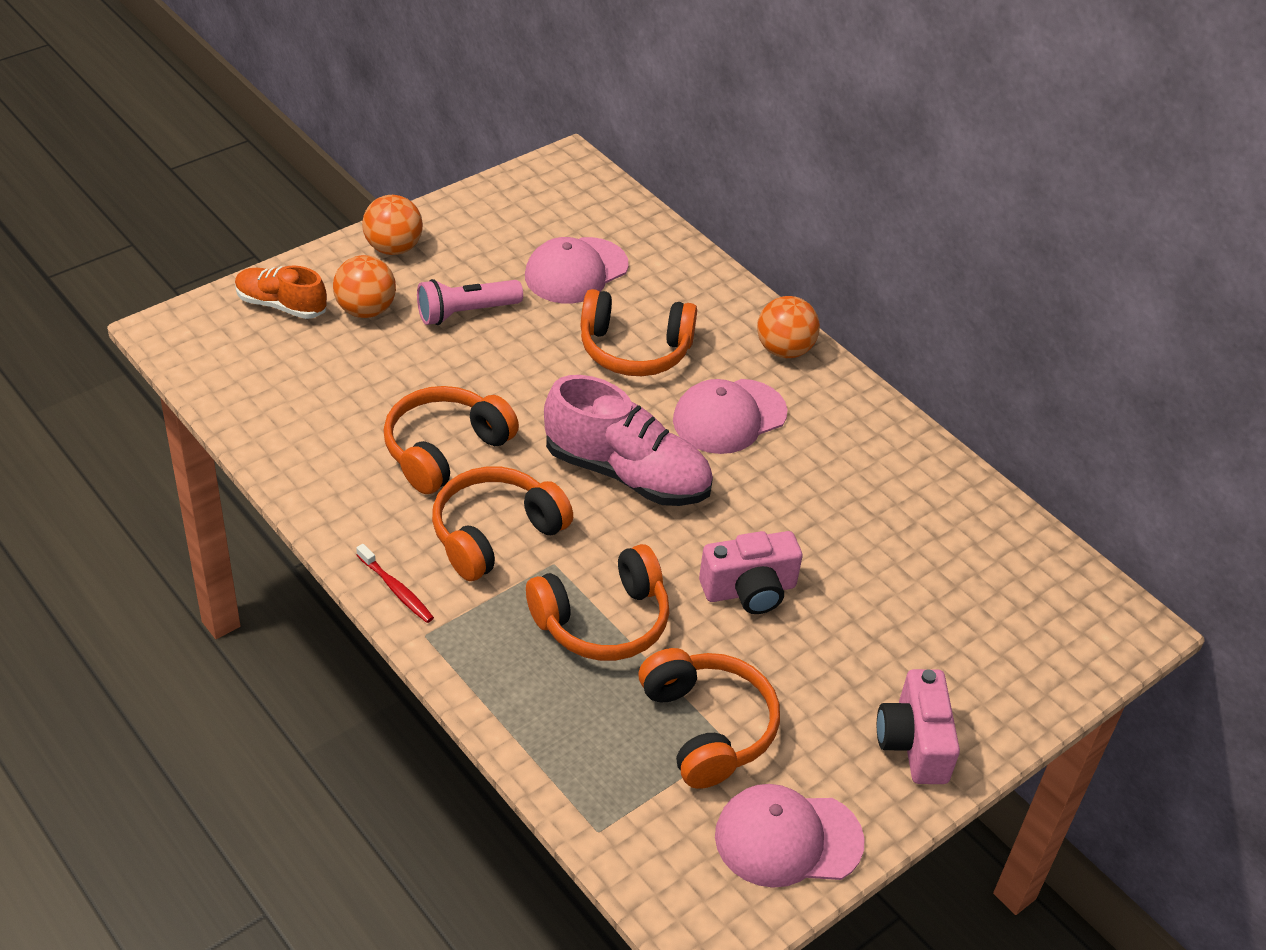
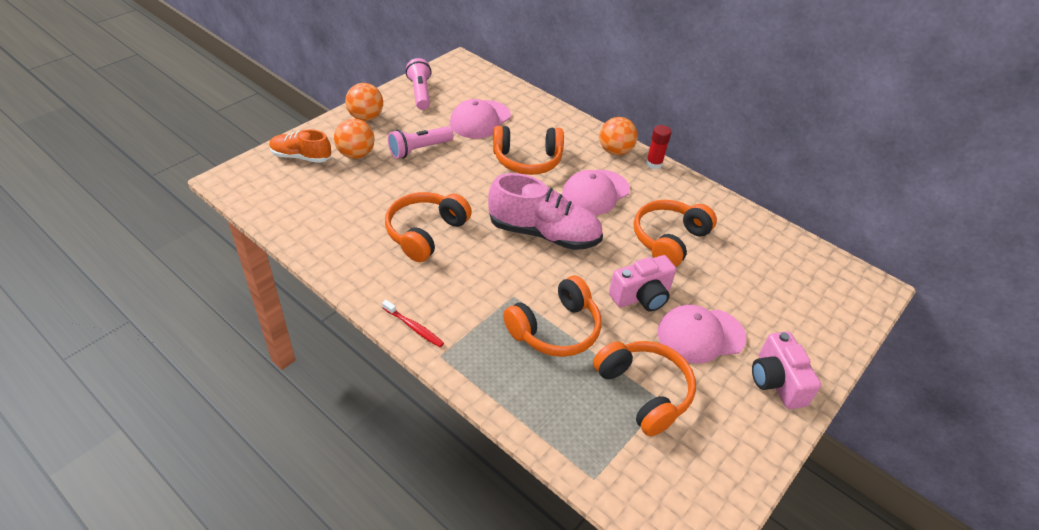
camera: 10 degrees left, 0 degrees up
orange headphones [432,467,573,581] -> orange headphones moved to [634,200,717,267]
pink cap [715,784,864,888] -> pink cap moved to [657,305,746,364]
none -> pink flashlight [406,58,432,110]
none -> red glue stick [646,125,671,169]

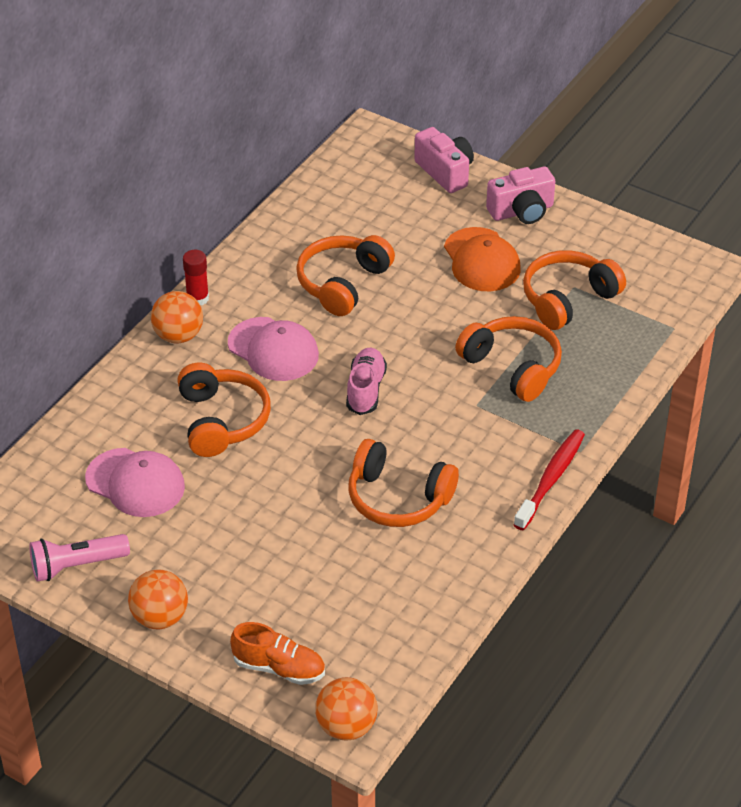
camera: 95 degrees left, 0 degrees up
orange shoe [269,129,331,163] -> orange shoe turned 75 degrees counterclockwise [230,622,325,685]
orange ball [334,119,375,159] -> orange ball moved to [315,677,377,741]
red toothbrush [382,300,444,347] -> red toothbrush [514,429,585,531], size x1.62
pink flashlight [388,126,454,159] -> none
pink shoe [488,173,603,250] -> pink shoe [346,348,387,415], size x0.59
pink camera [609,255,676,312] -> pink camera moved to [414,127,474,193]
orange headphones [634,200,717,267] -> orange headphones turned 90 degrees clockwise [296,235,395,316]
pink cap [657,305,746,364] -> orange cap [444,227,521,291]

